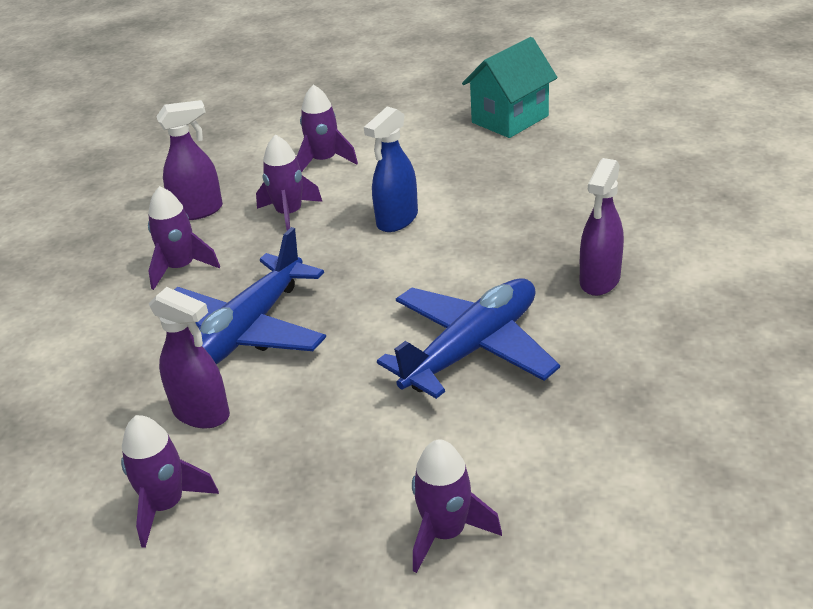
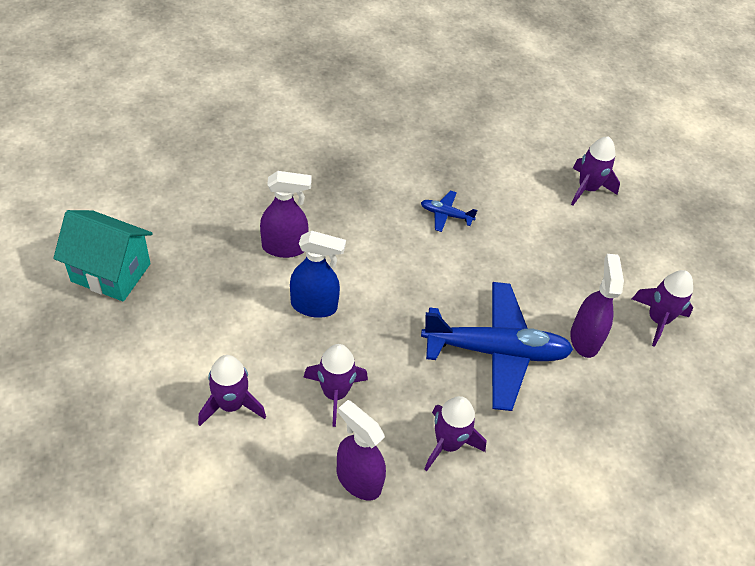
camera: 125 degrees left, 15 degrees up
blue plane [377,278,560,399] -> blue plane [421,190,478,232], size x0.42
purple spray bottle [580,158,624,296] -> purple spray bottle moved to [260,171,312,258]

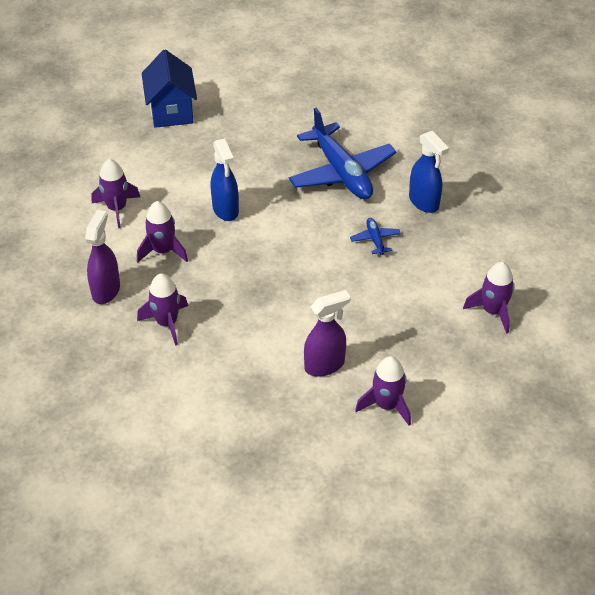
camera: 65 degrees right, 5 degrees down
turquoise house [53,210,153,302] -> blue house [141,50,197,128]
purple spray bottle [260,171,312,258] -> none
blue plane [421,282,574,411] -> blue plane moved to [289,108,397,199]
none -> blue spray bottle [409,131,449,213]

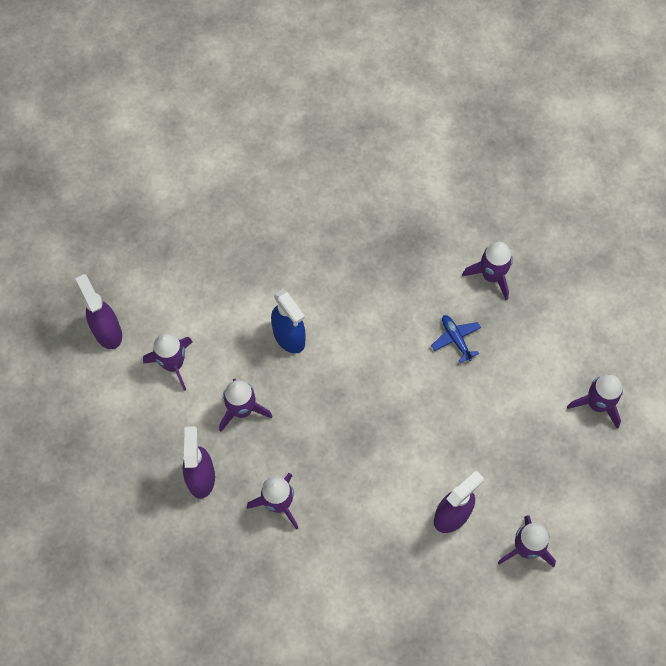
camera: 15 degrees left, 20 degrees up
blue house [141,50,197,128] -> none
blue plane [289,108,397,199] -> none
blue spray bottle [409,131,449,213] -> purple rocket [462,242,513,300]
none -> purple spray bottle [75,274,122,349]

